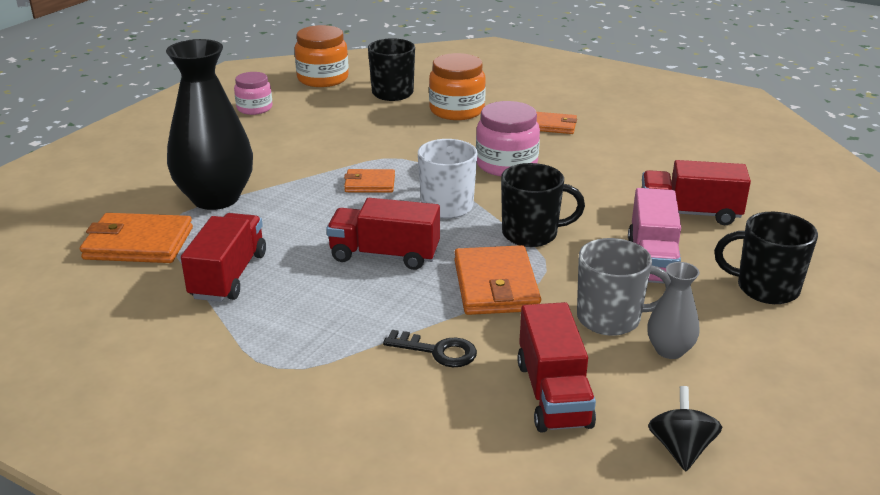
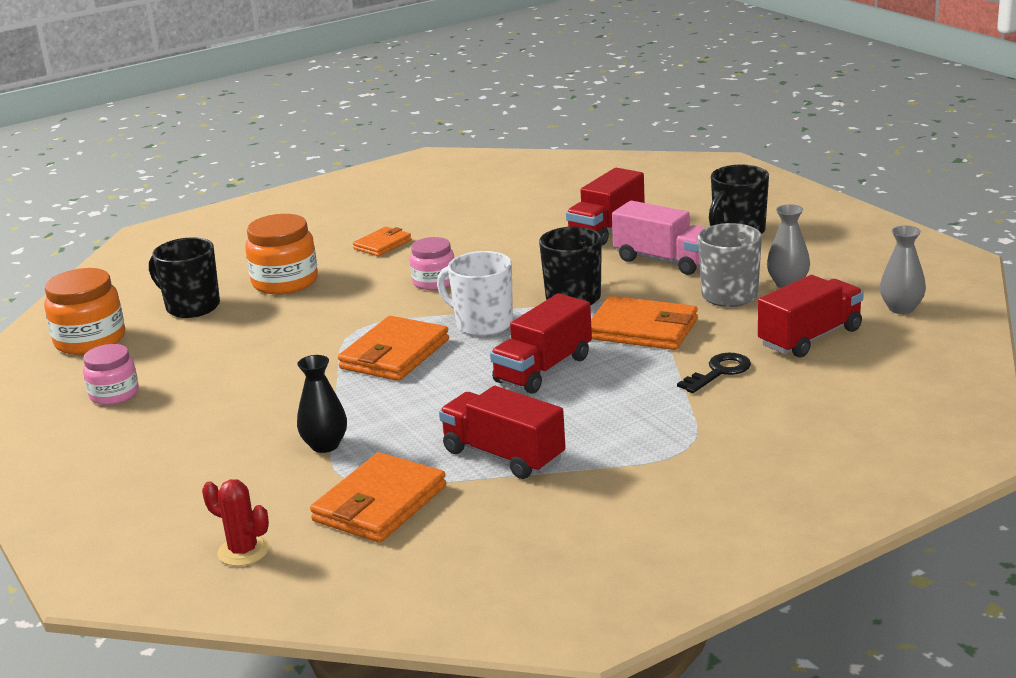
camera: 60 degrees left, 5 degrees down
black vase [166,39,253,210] -> black vase [297,355,347,453], size x0.48
orange wallet [344,169,395,193] -> orange wallet [338,316,449,381], size x1.71
pink jar [476,101,540,176] -> pink jar [410,237,454,290], size x0.65
red truck [517,302,596,433] -> red truck turned 60 degrees counterclockwise [758,275,864,357]
black spinning top [648,386,722,471] -> grey vase [880,226,926,314]
none -> red cactus [202,479,269,566]

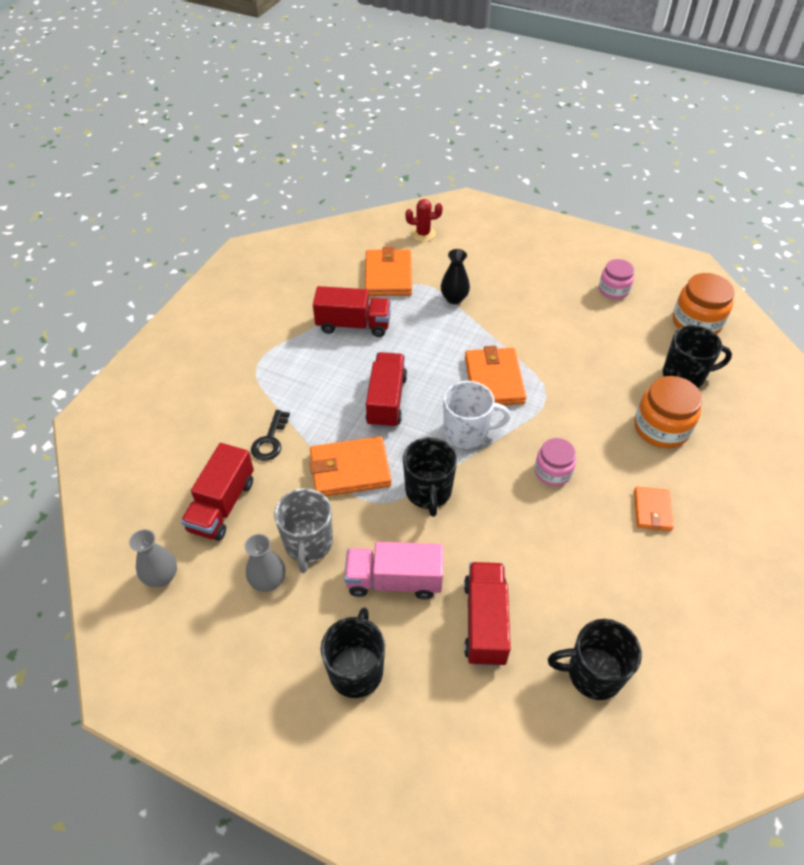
camera: 145 degrees right, 25 degrees up
none -> black mug [548,619,642,700]

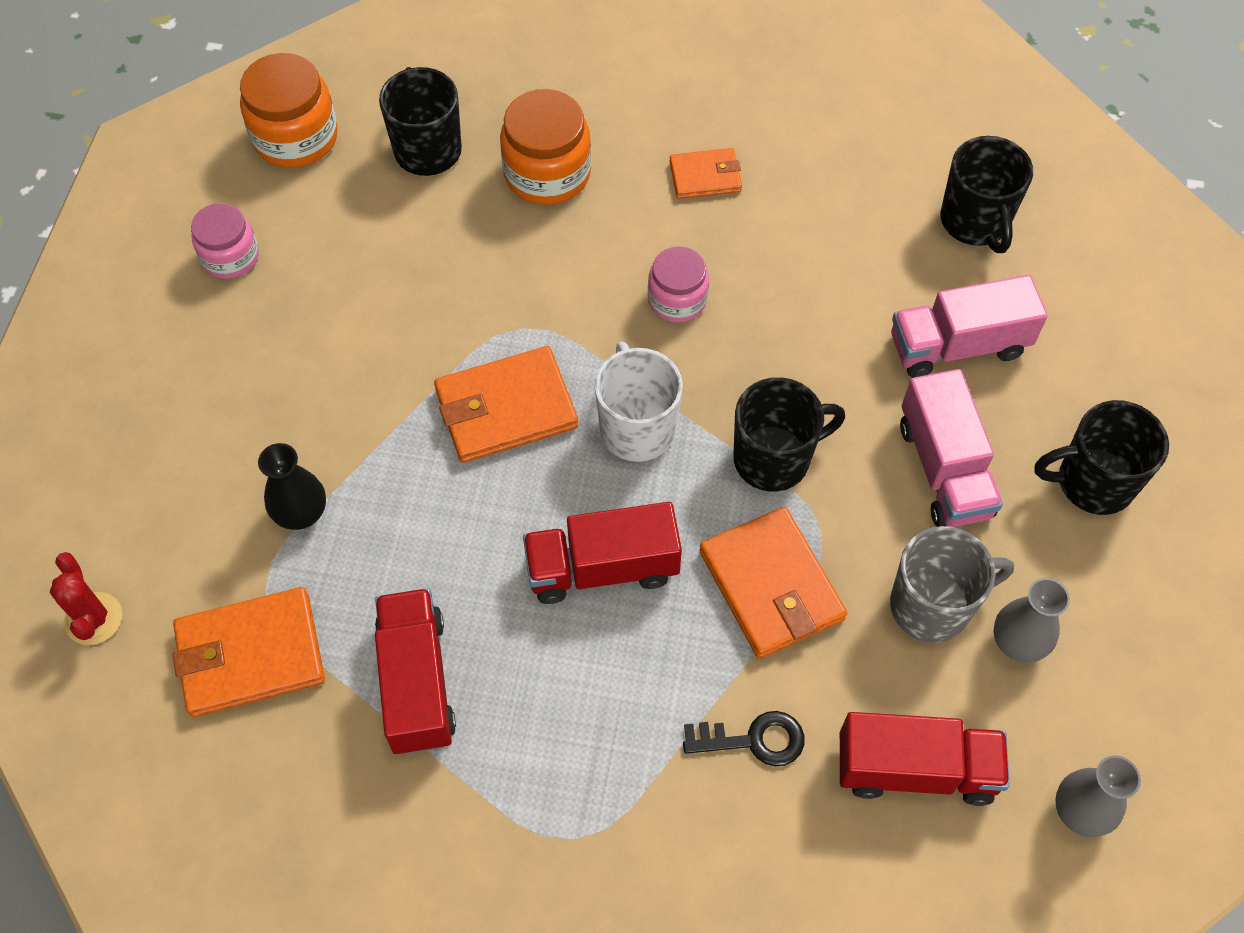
camera: 105 degrees left, 10 degrees up
red truck [464,562,511,666] -> pink truck [891,275,1048,378]

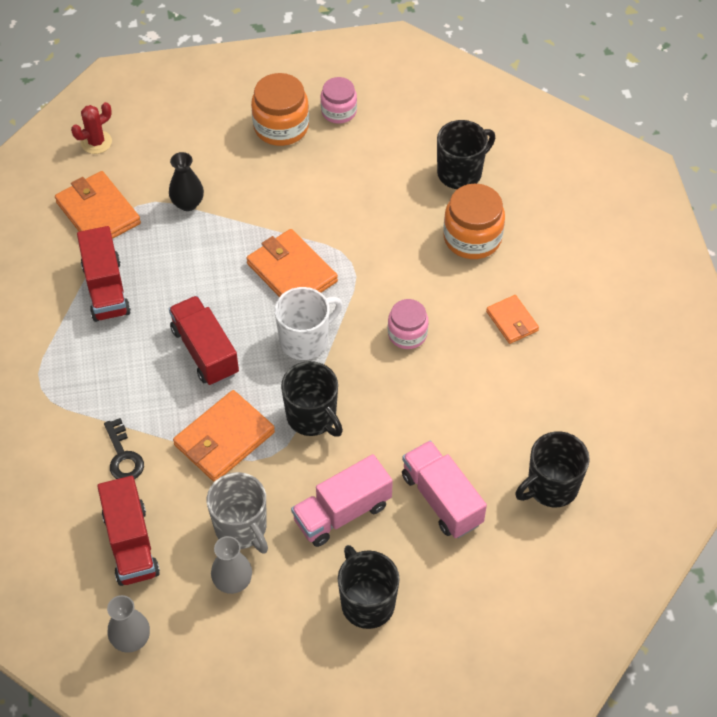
camera: 70 degrees right, 5 degrees down
orange jar [240,53,338,168] -> orange jar moved to [251,73,309,146]
red truck [375,588,456,755] -> red truck turned 105 degrees clockwise [77,226,131,322]

